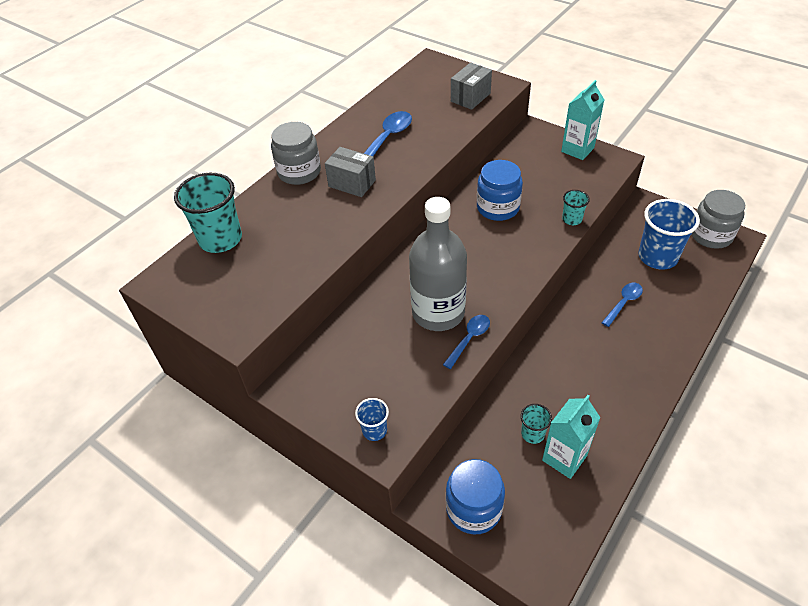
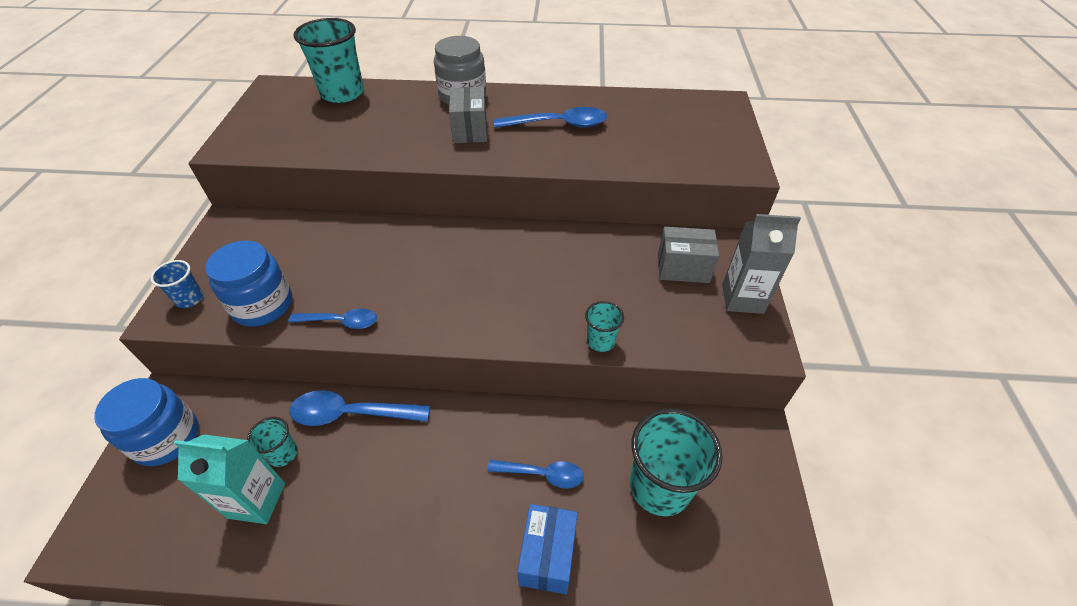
camera: 55 degrees right, 0 degrees up
grey bottle [409,197,467,331] -> none
grey box [451,62,492,110] -> grey box moved to [658,227,719,283]
blue jar [477,160,523,221] -> blue jar moved to [206,240,292,327]
turquoise carton [561,80,604,160] -> grey carton [722,214,801,314]
blue cup [639,199,700,270] -> turquoise cup [630,408,723,516]
grey jar [691,190,745,249] -> none
none -> blue spoon [289,390,430,426]
none -> blue box [517,504,578,594]

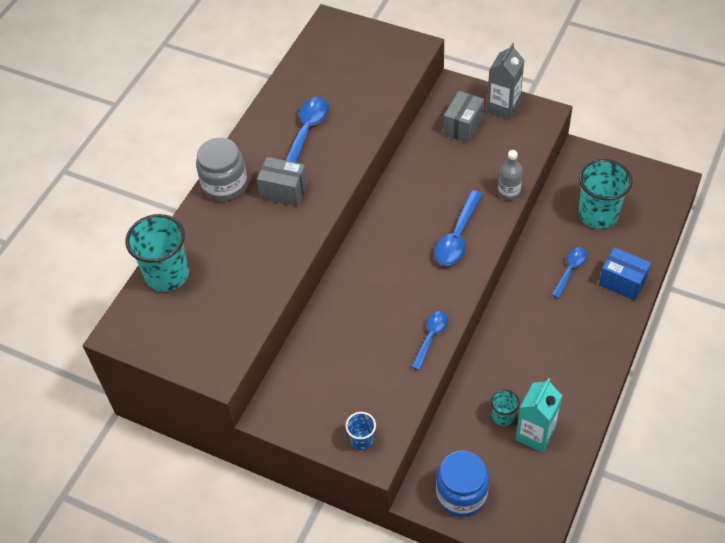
camera: 65 degrees left, 5 degrees up
blue jar [206,240,292,327] -> none
blue spoon [289,390,430,426] -> blue spoon moved to [434,190,483,266]
turquoise cup [585,301,624,352] -> grey bottle [498,150,523,200]

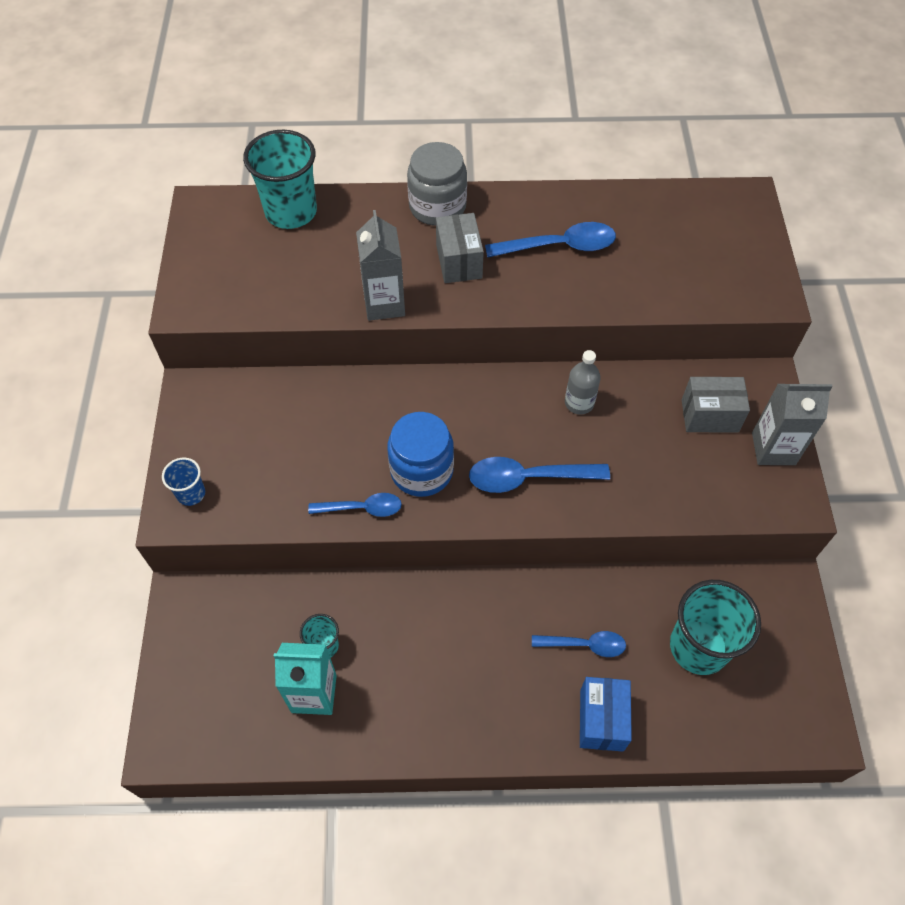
camera: 60 degrees right, 5 degrees up
blue jar [436,451,489,517] -> blue jar moved to [387,412,454,497]
grey bottle [498,150,523,200] -> grey bottle moved to [565,350,601,414]
none -> grey carton [356,210,405,321]

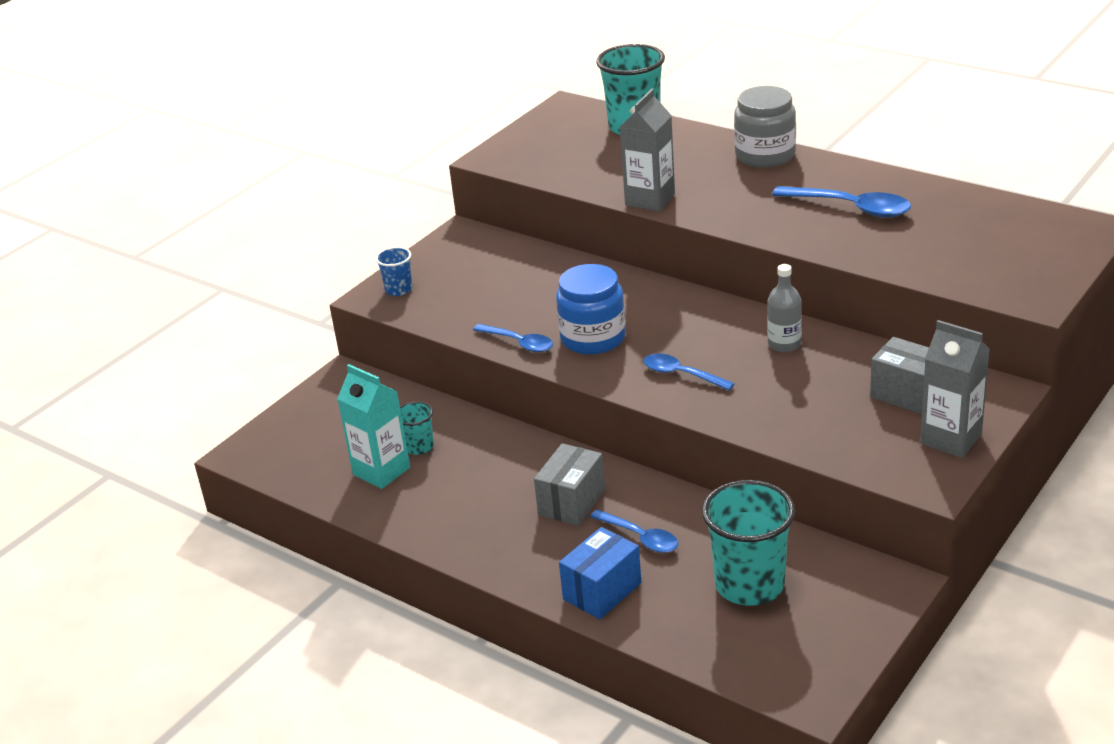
camera: 40 degrees right, 25 degrees down
grey box [436,213,484,283] -> grey box moved to [534,443,605,526]
blue spoon [469,457,610,493] -> blue spoon [644,353,735,391], size x0.65

